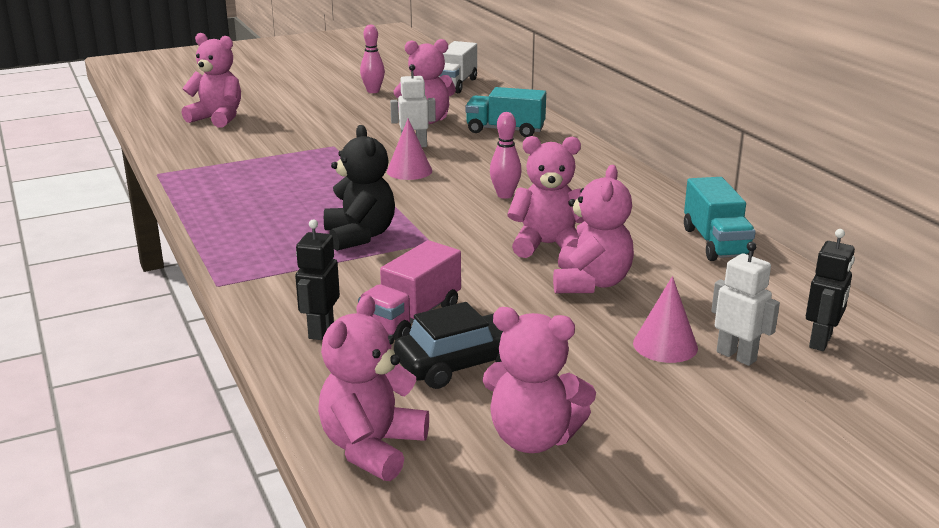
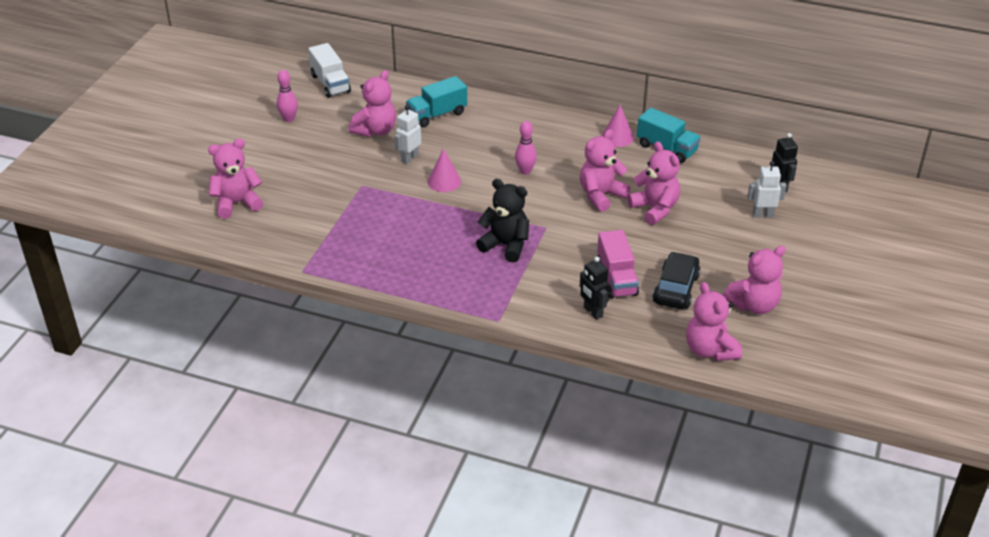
camera: 45 degrees left, 15 degrees up
pink cone [633,276,698,363] -> pink cone moved to [602,105,634,147]

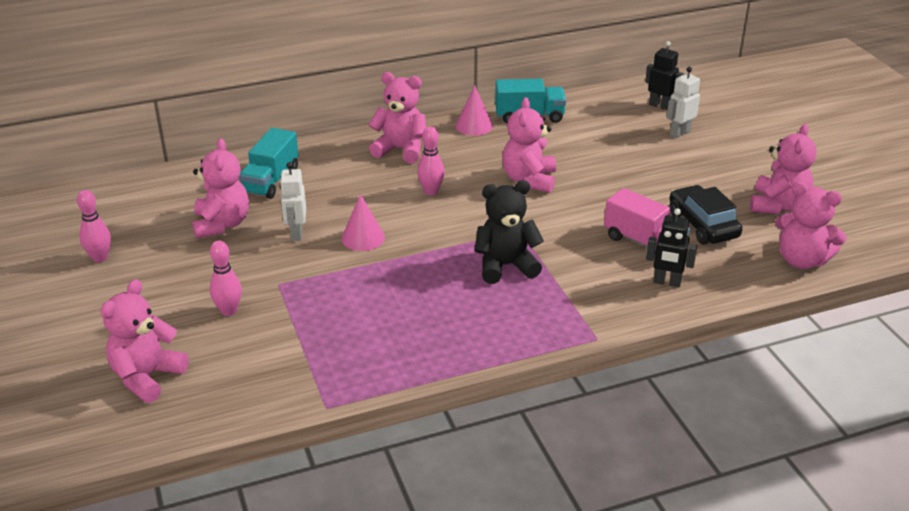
camera: 40 degrees left, 5 degrees down
white truck [308,43,351,98] -> none
pink teddy bear [627,141,680,225] -> pink teddy bear moved to [369,72,426,163]
none -> pink bowling pin [210,240,242,316]

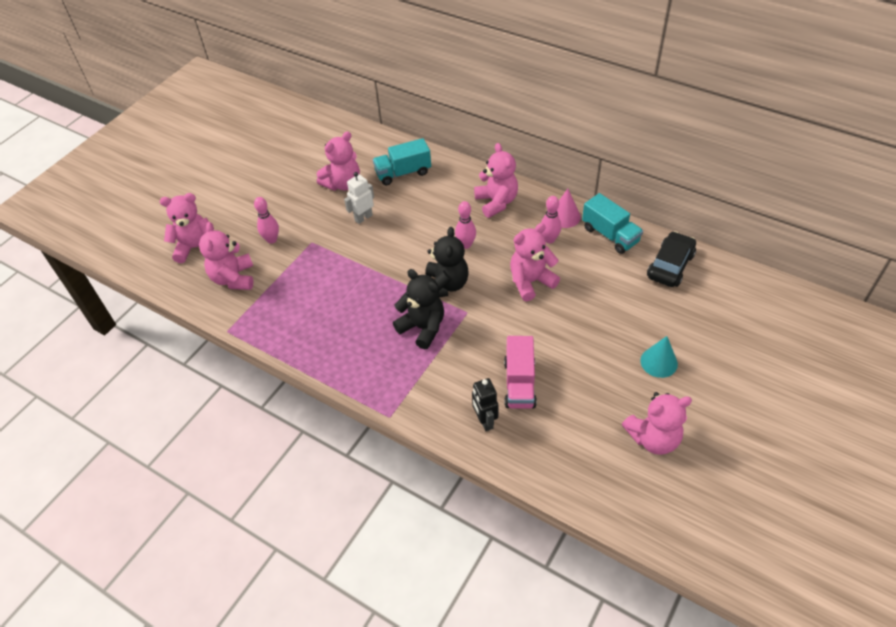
camera: 55 degrees right, 15 degrees up
pink bowling pin [77,190,111,262] -> pink bowling pin moved to [541,196,561,244]
pink cone [342,194,385,251] -> none
black robot [645,41,684,110] -> none
white robot [667,67,700,138] -> none
black car [669,185,742,245] -> black car moved to [647,231,696,287]
pink teddy bear [775,182,846,269] -> pink teddy bear moved to [199,222,253,290]
none -> black teddy bear [425,227,469,298]
none -> turquoise cone [640,336,678,378]

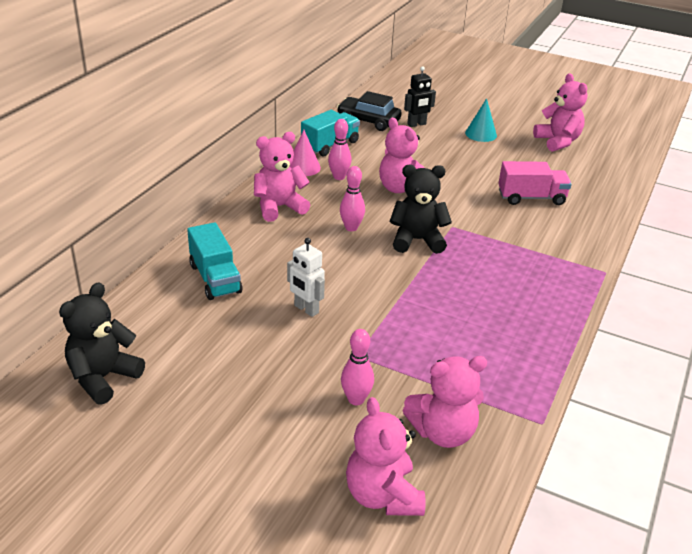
camera: 100 degrees left, 15 degrees down
pink teddy bear [317,131,360,191] -> none
black teddy bear [393,269,444,349] -> black teddy bear moved to [59,283,145,405]
black robot [472,378,499,431] -> black robot moved to [404,66,436,127]

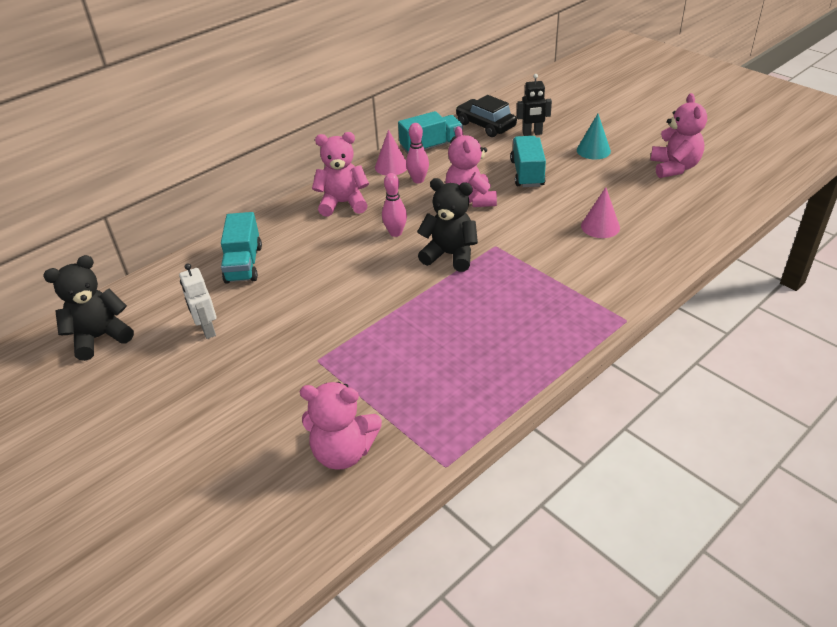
camera: 25 degrees right, 5 degrees up
white robot [287,238,325,317] -> white robot moved to [179,263,216,339]
pink bowling pin [341,329,374,405] -> none
pink teddy bear [346,397,425,516] -> none
pink truck [498,161,572,205] -> pink cone [581,187,620,238]
none -> turquoise truck [510,136,546,187]

